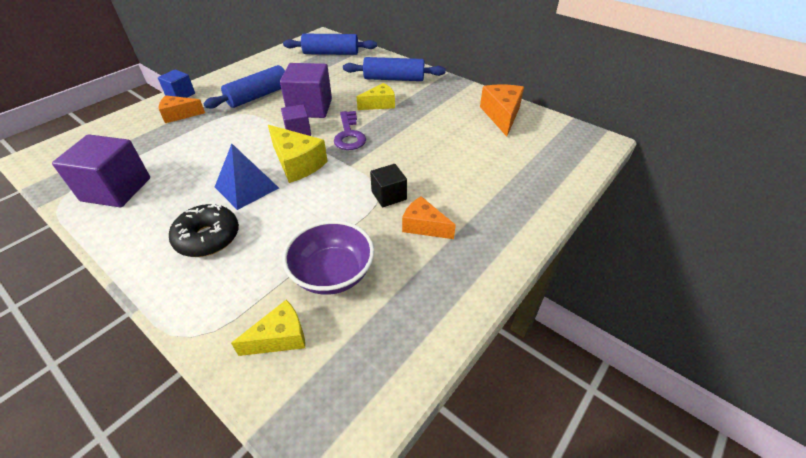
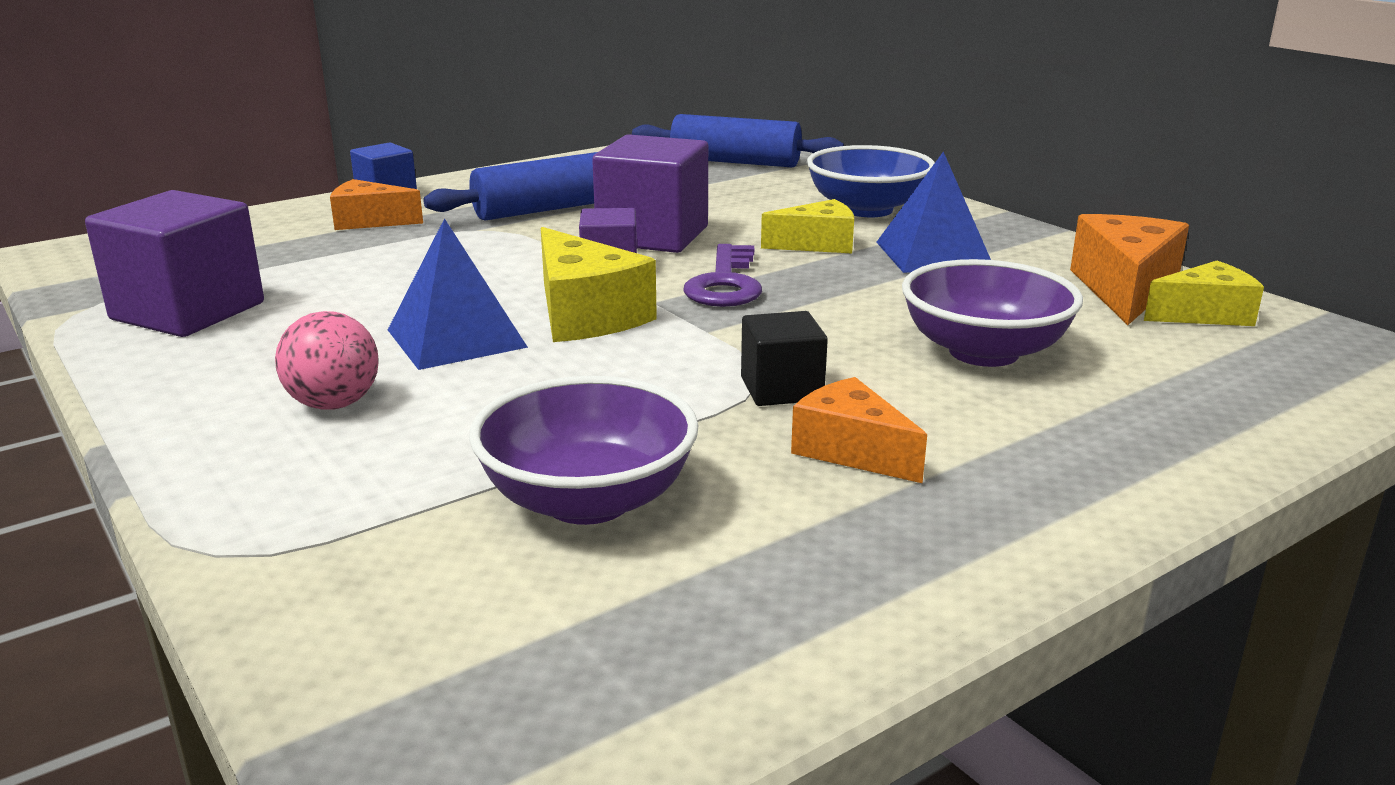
camera: 15 degrees right, 20 degrees down
black donut [169,204,239,257] -> pink ball [275,311,379,410]
yellow cheese [231,300,305,356] -> yellow cheese moved to [1144,261,1264,326]
blue rolling pin [343,57,446,81] -> blue bowl [807,145,935,217]
none -> blue pyramid [877,151,991,273]
none -> purple bowl [902,259,1083,367]

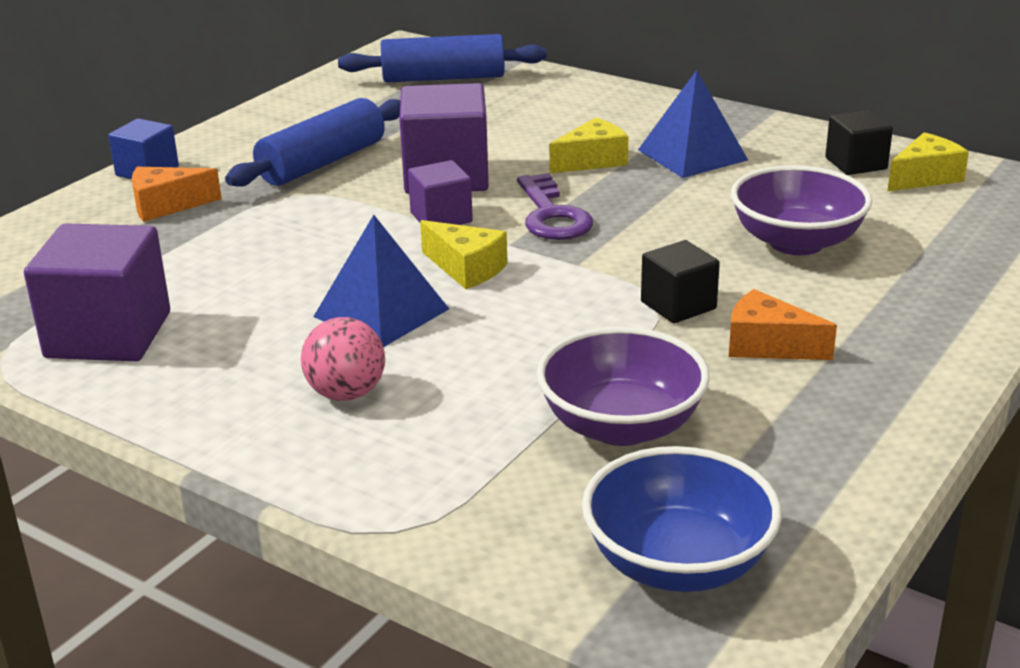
camera: 20 degrees left, 5 degrees up
yellow cheese [541,227,657,342] -> yellow cheese [420,220,507,289], size x0.67
blue bowl [807,145,935,217] -> blue bowl moved to [582,446,782,592]
orange cheese [1070,214,1189,325] -> black cube [825,110,893,175]

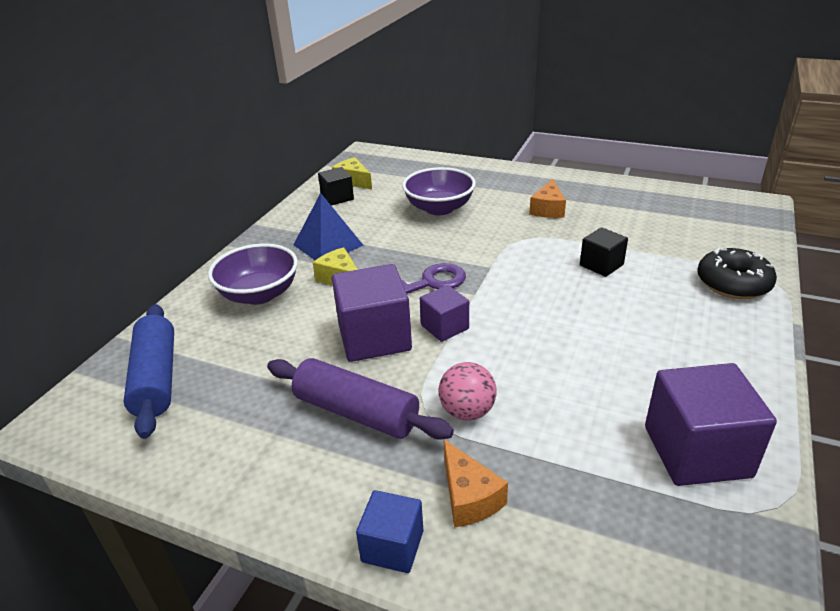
camera: 100 degrees left, 5 degrees up
blue rolling pin [225,98,400,187] -> purple rolling pin [267,358,454,440]
pink ball [301,317,385,401] -> pink ball moved to [439,362,497,421]
blue pyramid [313,215,449,347] -> none
yellow cheese [420,220,507,289] -> none
purple bowl [537,327,710,446] -> purple bowl moved to [208,243,298,305]
blue bowl [582,446,782,592] -> none
black cube [641,240,720,323] -> black cube moved to [580,227,628,277]
none -> black donut [697,248,777,299]

